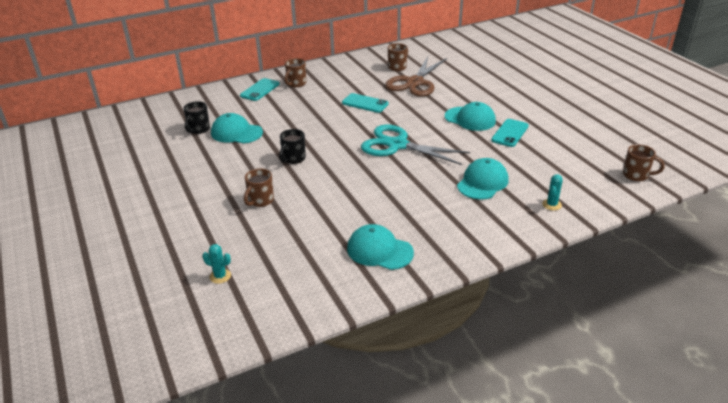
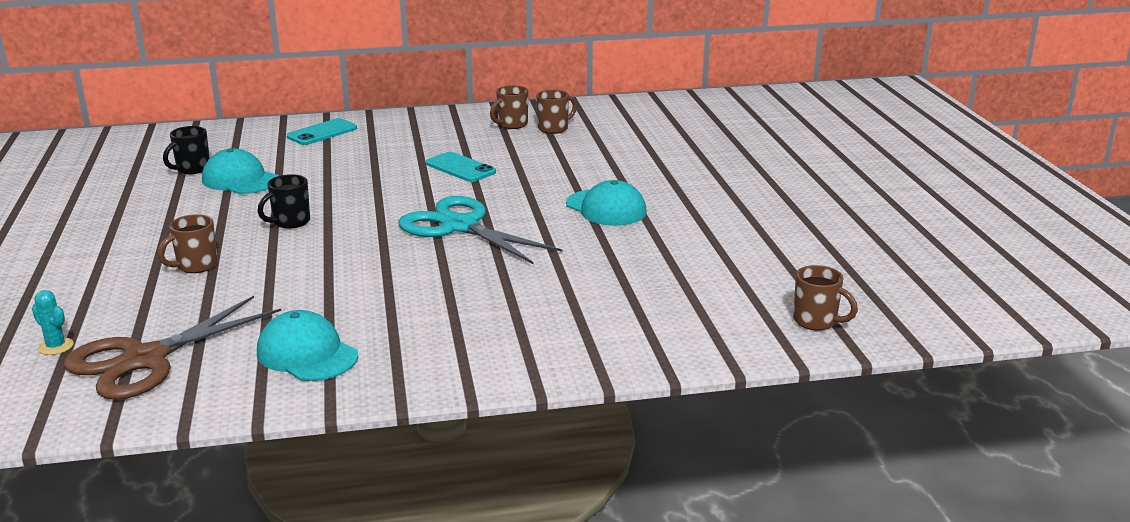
camera: 15 degrees right, 10 degrees down
brown mug [285,58,306,87] -> brown mug moved to [490,85,528,129]
brown scissors [385,57,447,97] -> brown scissors moved to [63,296,281,400]
turquoise cap [457,158,509,200] -> none
turquoise phone [491,119,529,147] -> none
turquoise cactus [542,174,563,211] -> none

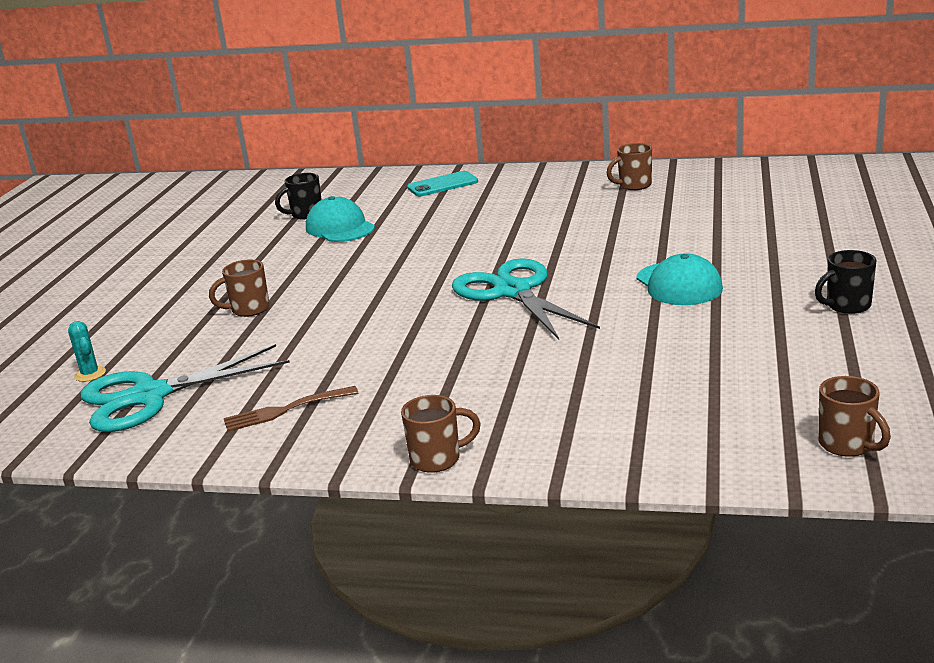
camera: 25 degrees right, 0 degrees up
brown scissors [63,296,281,400] -> turquoise scissors [80,344,290,432]
turquoise cap [257,310,358,381] -> brown fork [224,386,358,432]
black mug [258,174,310,229] -> black mug moved to [815,250,877,314]
turquoise phone [426,152,496,182] -> none
brown mug [536,89,577,134] -> brown mug moved to [401,395,481,473]

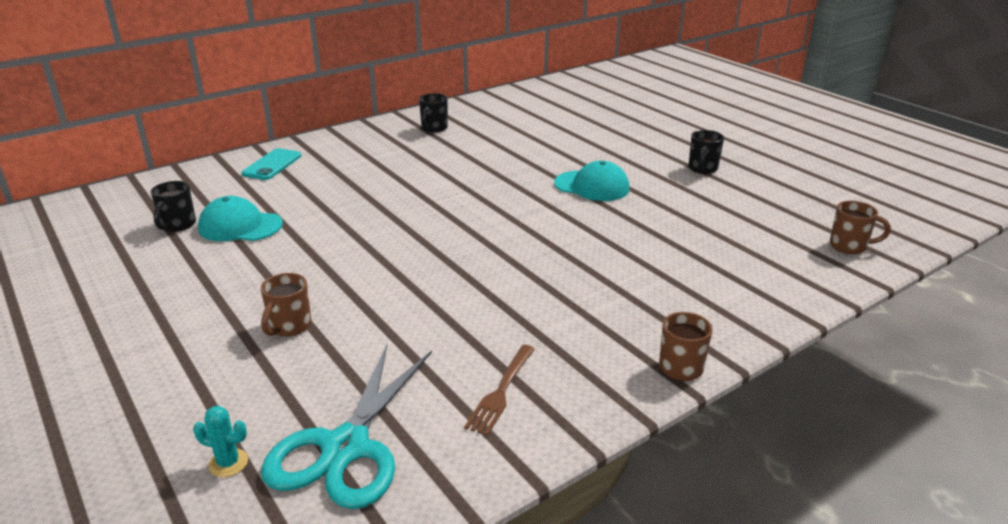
camera: 50 degrees left, 5 degrees up
turquoise scissors [452,258,600,340] -> none
brown mug [607,143,652,190] -> black mug [419,93,448,133]

